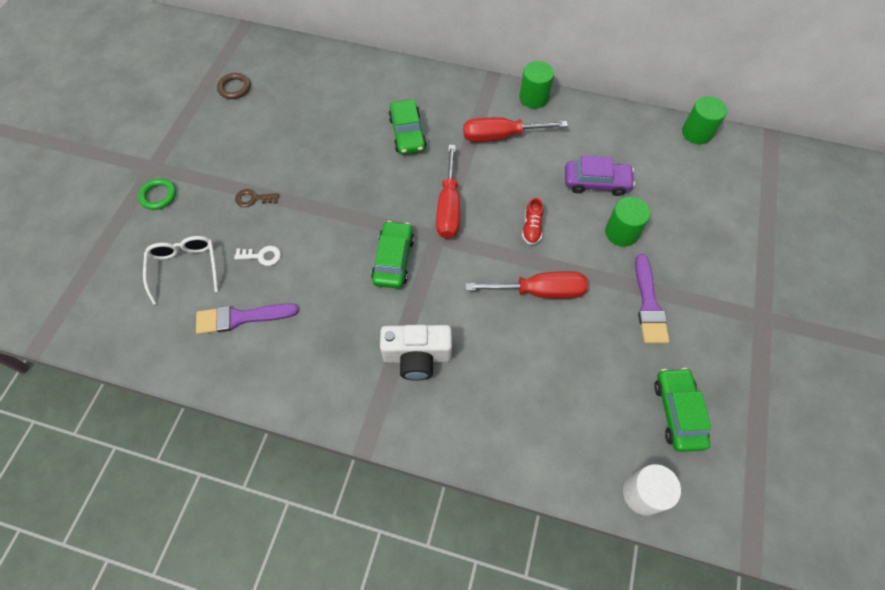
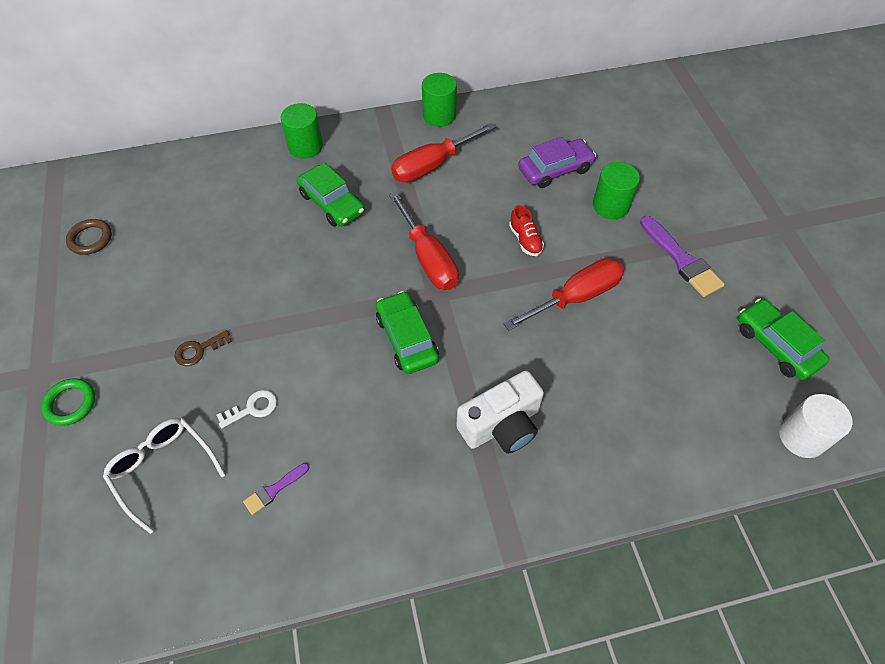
camera: 30 degrees left, 5 degrees down
purple brush [196,303,299,334] -> purple brush [243,463,309,515], size x0.54
green cylinder [682,96,727,145] -> green cylinder moved to [280,103,323,158]

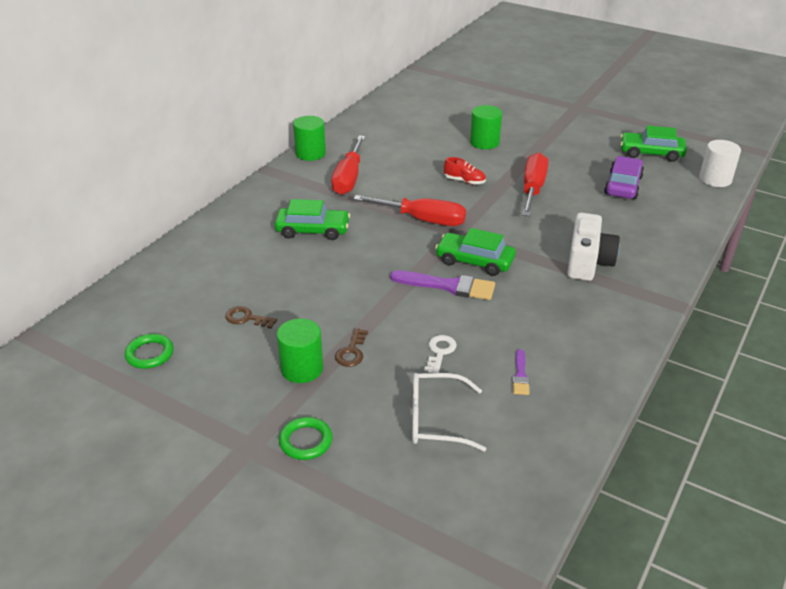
camera: 45 degrees left, 20 degrees down
brown ring [66,219,112,255] -> green ring [125,334,173,369]
green cylinder [280,103,323,158] -> green cylinder moved to [277,318,323,383]
purple car [518,137,596,188] -> purple car moved to [604,156,644,199]
purple brush [640,216,725,297] -> purple brush moved to [390,270,495,300]
none -> brown key [225,306,277,329]

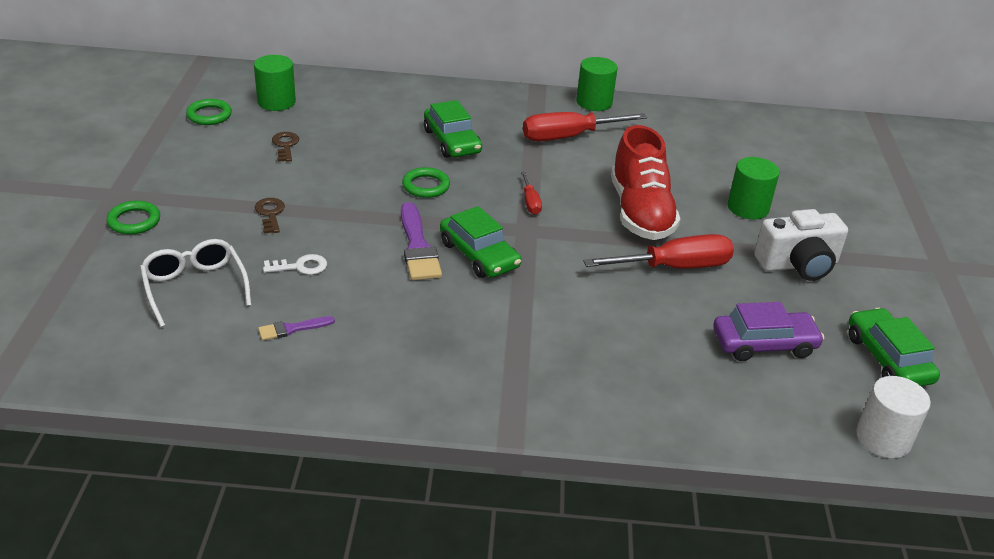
camera: 60 degrees right, 0 degrees up
green cylinder [277,318,323,383] -> green cylinder moved to [254,55,296,111]
brown key [335,328,368,367] -> brown key turned 90 degrees clockwise [255,198,285,234]
red screwdriver [353,195,466,226] -> red screwdriver [521,172,542,214], size x0.49
green car [435,228,516,276] -> green car turned 150 degrees clockwise [440,206,521,278]
red shoe [444,157,486,185] -> red shoe [611,125,680,240], size x2.26
white camera [567,213,620,281] -> white camera moved to [754,209,848,281]
none -> green ring [402,167,450,198]

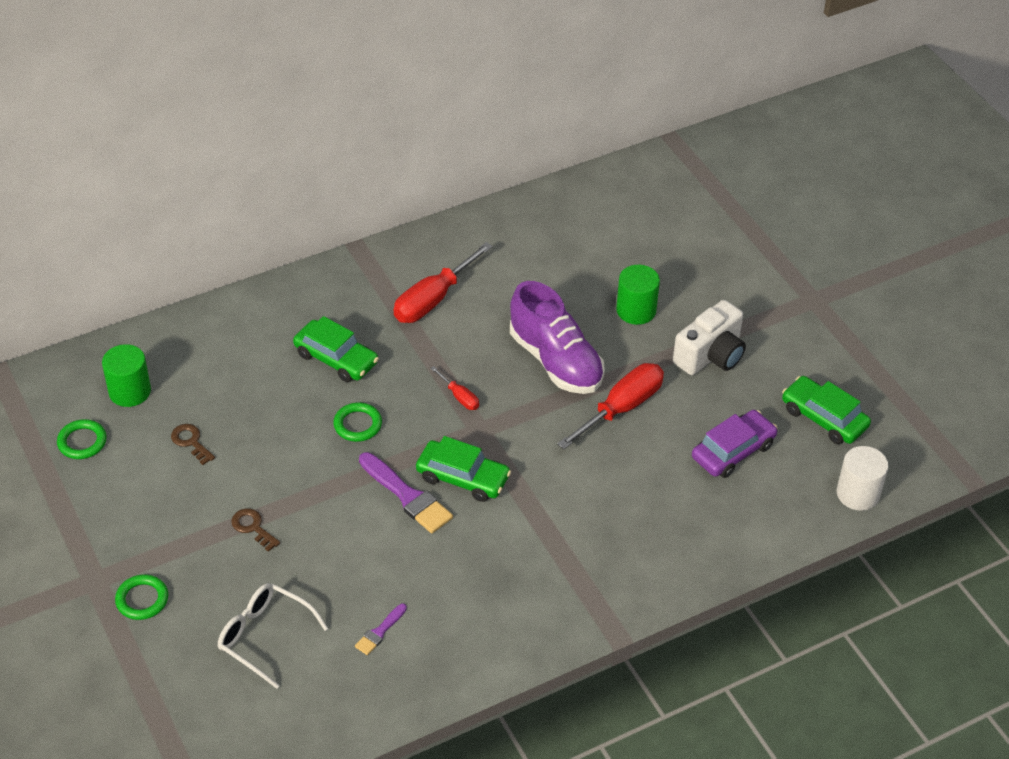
camera: 30 degrees left, 10 degrees up
white key [263,254,327,275] -> none
green cylinder [576,57,618,111] -> none
red shoe [611,125,680,240] -> purple shoe [510,281,605,394]

